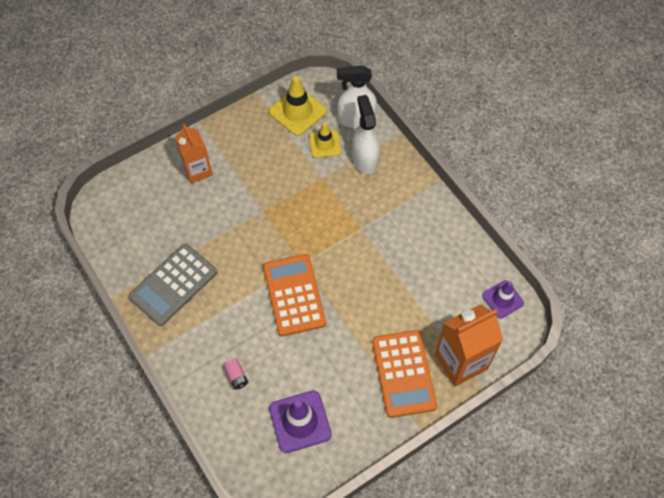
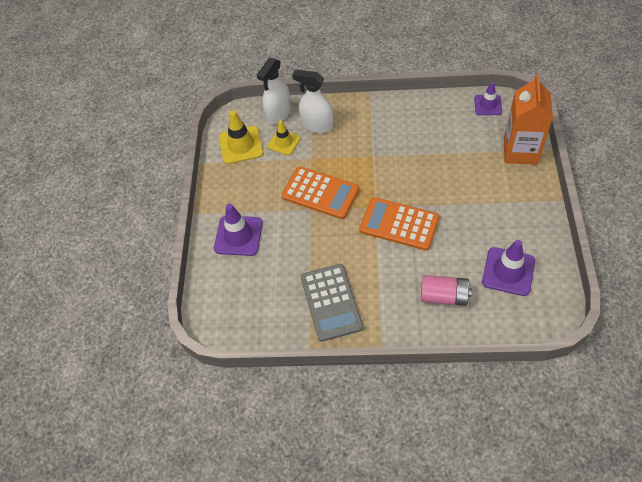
camera: 50 degrees left, 5 degrees down
orange carton [175,124,212,184] -> purple traffic cone [214,204,263,256]
pink battery [224,359,248,389] -> pink battery [421,275,472,306], size x1.86
orange calculator [372,330,437,418] -> orange calculator moved to [281,166,359,219]

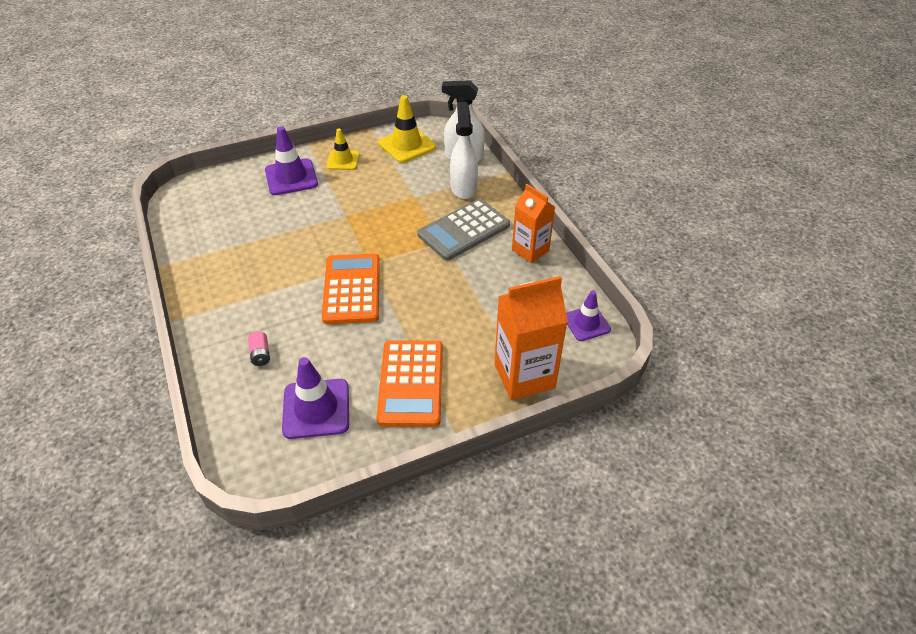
camera: 60 degrees right, 10 degrees down
yellow traffic cone [268,120,301,155] -> yellow traffic cone moved to [326,129,360,170]
orange calculator [281,166,359,219] -> orange calculator moved to [377,340,443,427]
grey calculator [301,264,363,342] -> grey calculator moved to [417,199,510,261]
pink battery [421,275,472,306] -> pink battery [248,331,270,366], size x0.54
none -> orange carton [512,184,555,263]

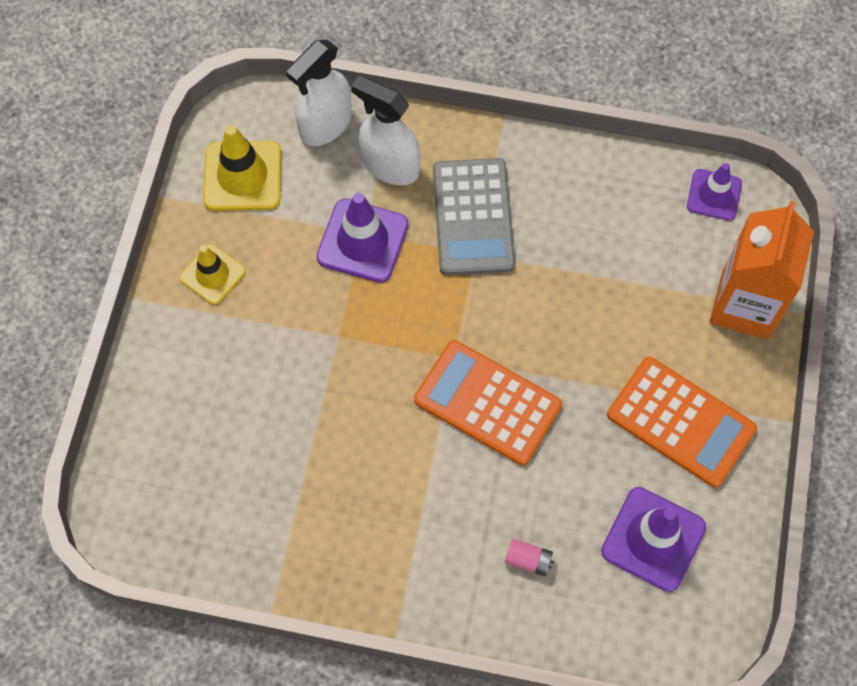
camera: 55 degrees left, 20 degrees up
purple traffic cone [265,126,318,195] -> purple traffic cone moved to [316,193,408,283]
orange carton [512,184,555,263] -> none

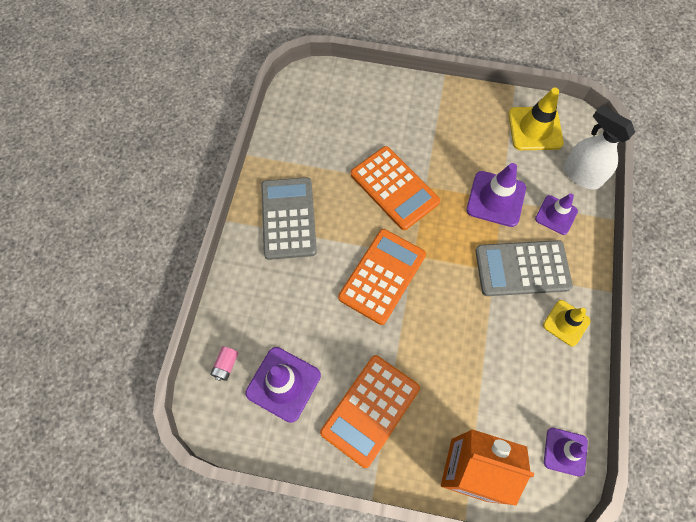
camera: 90 degrees right, 0 degrees up
yellow traffic cone [180,244,246,305] -> yellow traffic cone moved to [543,300,591,347]
white spray bottle [351,75,421,185] -> purple traffic cone [535,194,578,235]
pink battery [505,539,554,576] -> pink battery moved to [210,346,238,381]
none -> grey calculator [261,177,317,260]
none -> orange calculator [351,146,440,230]

